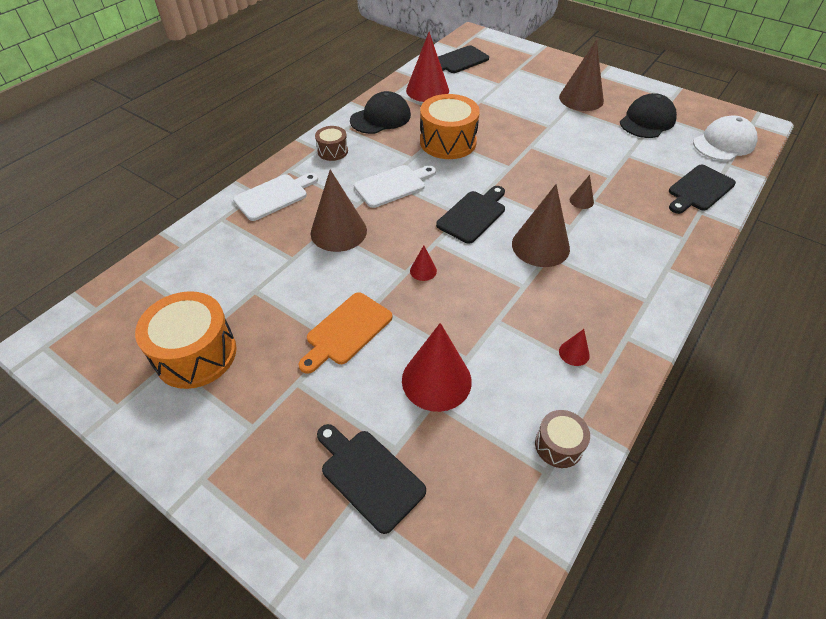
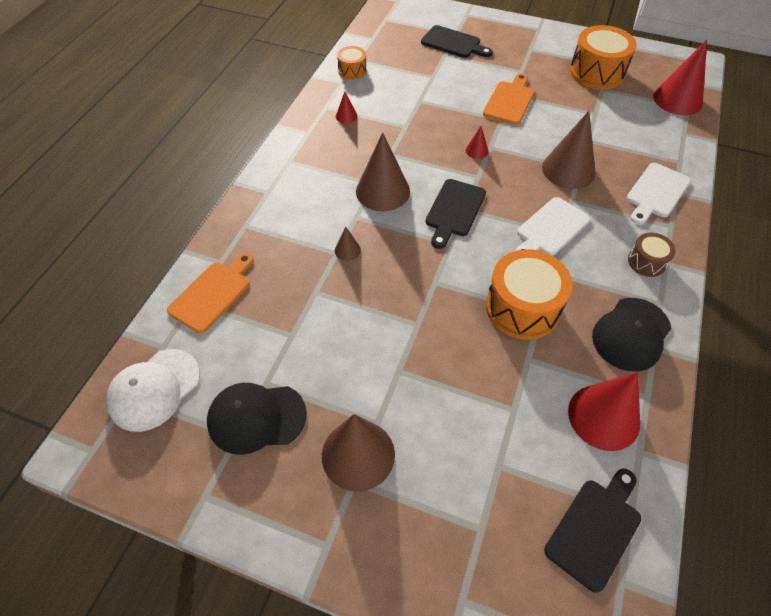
camera: 165 degrees right, 5 degrees up
red cone [402,323,472,412] -> red cone moved to [653,40,707,115]
brown drum [535,410,590,468] -> orange drum [337,46,367,80]
black cap [620,93,677,138] -> black cap turned 60 degrees clockwise [207,383,307,455]
black cutting board [669,164,736,214] -> orange cutting board [167,253,254,333]

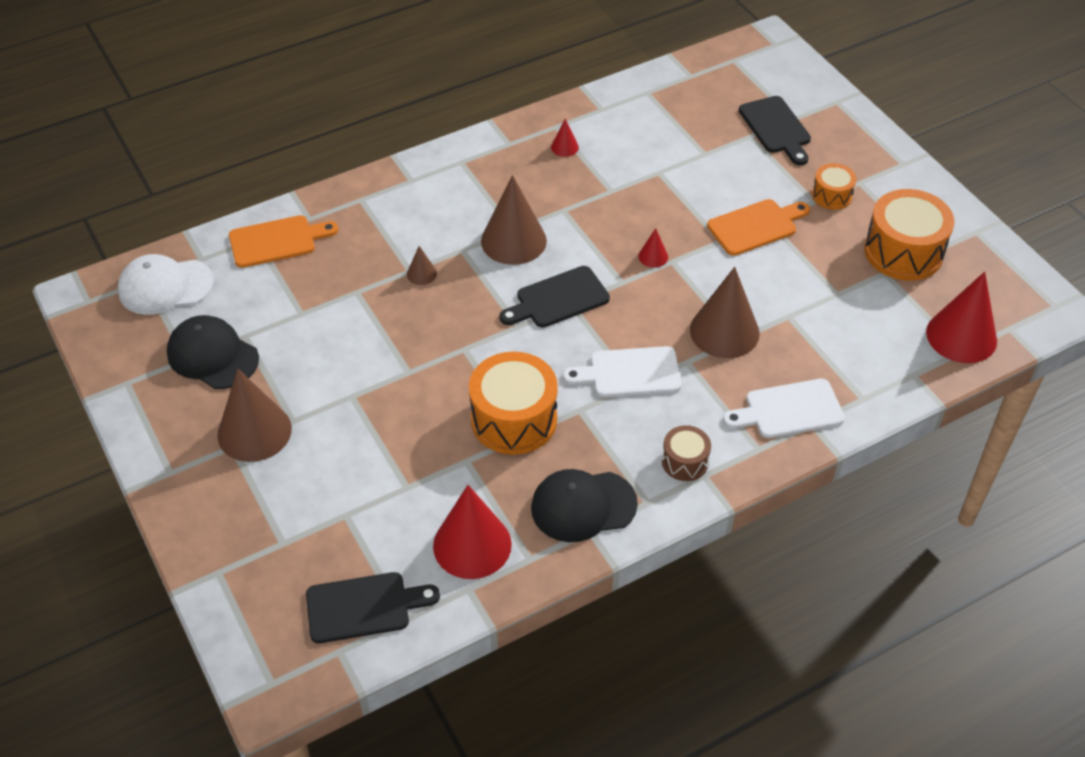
camera: 40 degrees right, 5 degrees down
orange drum [337,46,367,80] -> orange drum moved to [812,163,856,210]

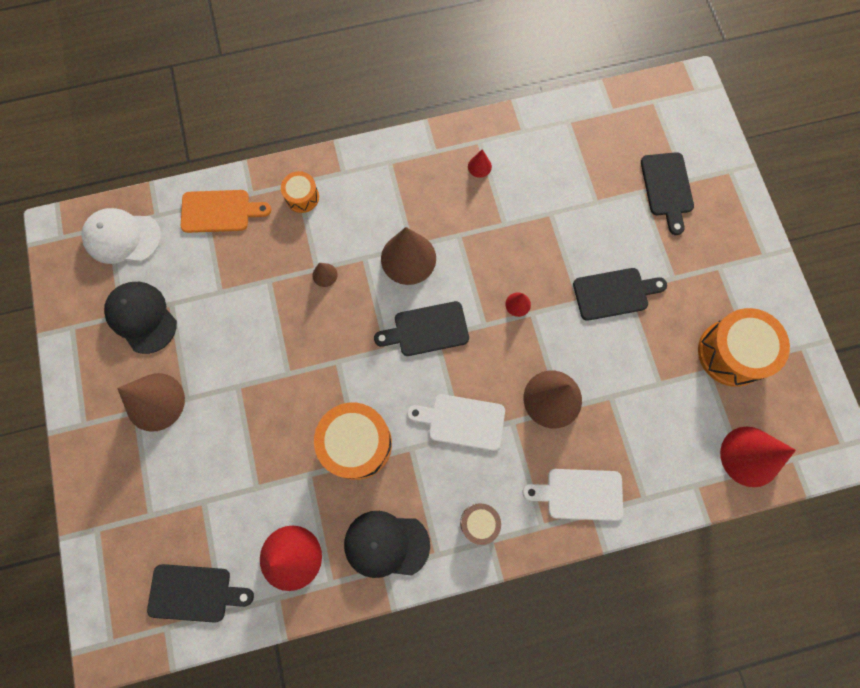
camera: 15 degrees right, 25 degrees up
orange cutting board [707,199,810,256] -> black cutting board [573,268,667,321]
orange drum [812,163,856,210] -> orange drum moved to [281,171,319,213]

